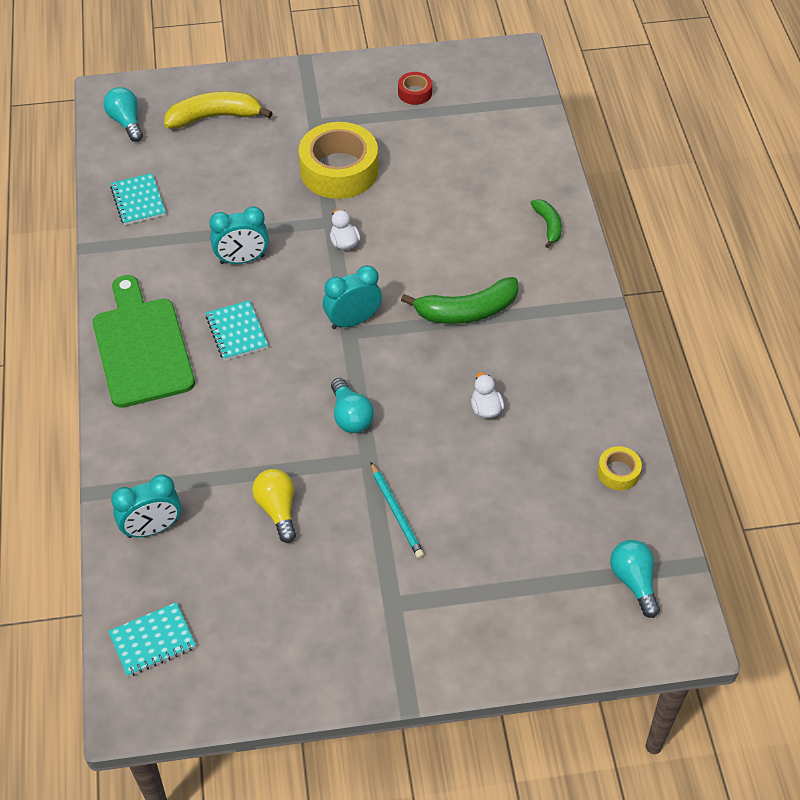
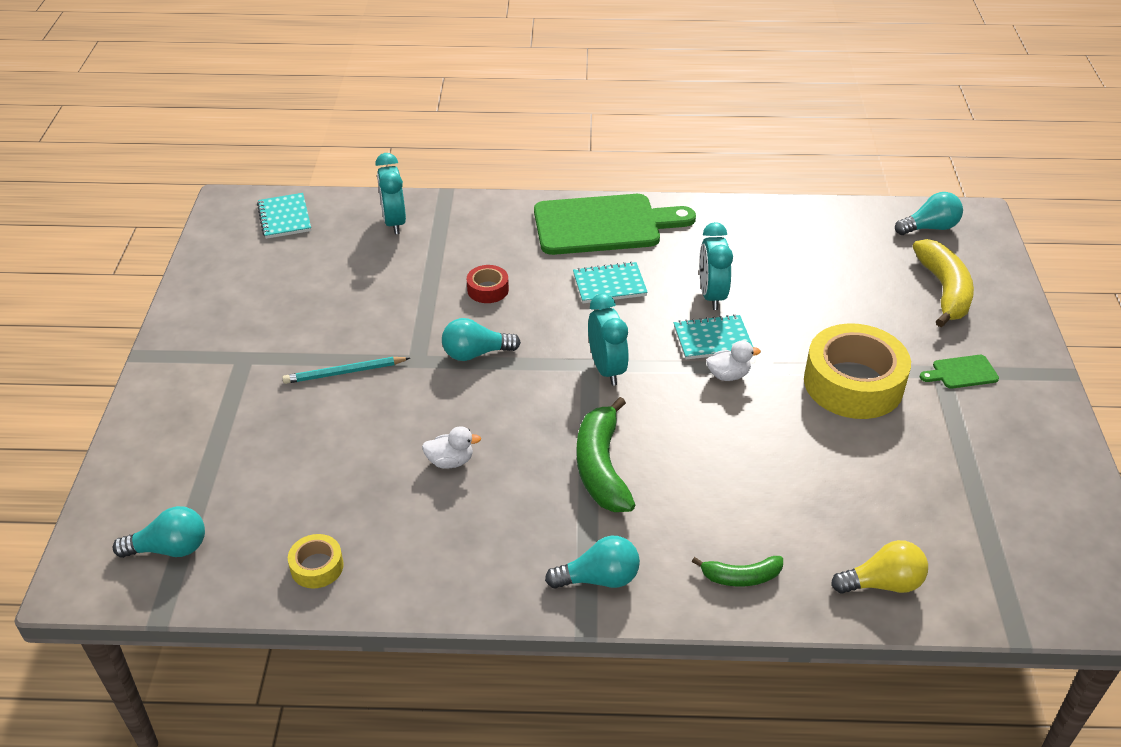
camera: 100 degrees right, 10 degrees down
turquoise notebook [110,173,166,225] -> turquoise notebook moved to [674,314,753,360]
yellow light bulb [252,469,296,543] -> yellow light bulb moved to [831,540,928,594]
red tape [398,72,432,105] -> red tape moved to [467,265,509,303]
none -> turquoise light bulb [545,536,640,589]
none -> green cutting board [920,355,999,389]

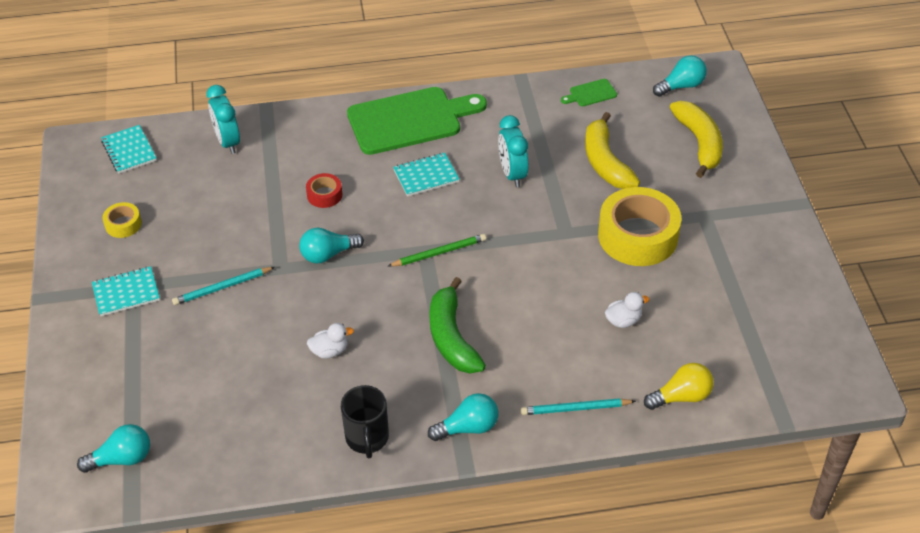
camera: 10 degrees left, 5 degrees up
yellow tape [288,534,344,589] -> yellow tape moved to [102,202,142,238]
turquoise clock [588,294,629,386] -> green pencil [388,234,486,267]
turquoise notebook [674,314,753,360] -> turquoise notebook moved to [92,266,160,316]
green banana [692,556,783,587] -> turquoise pencil [521,398,636,415]
white duck [706,340,761,381] -> white duck moved to [605,292,649,328]
green cutting board [920,355,999,389] -> green cutting board moved to [561,79,617,106]
none -> black mug [341,385,389,458]
none -> yellow banana [585,112,640,189]

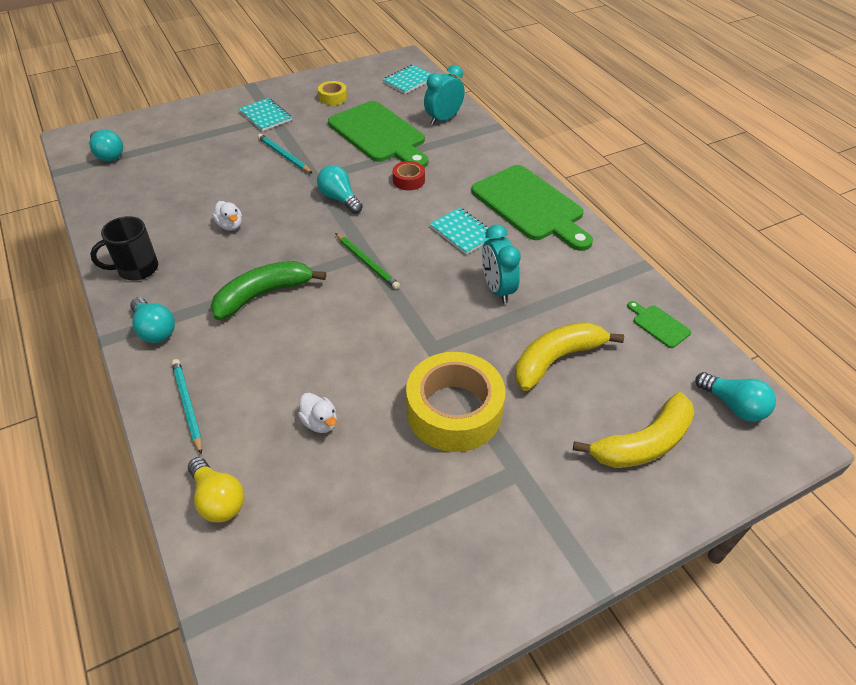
camera: 70 degrees right, 0 degrees up
turquoise clock [498,115,528,187] -> turquoise clock turned 75 degrees counterclockwise [482,224,521,304]
none -> green cutting board [328,101,428,168]

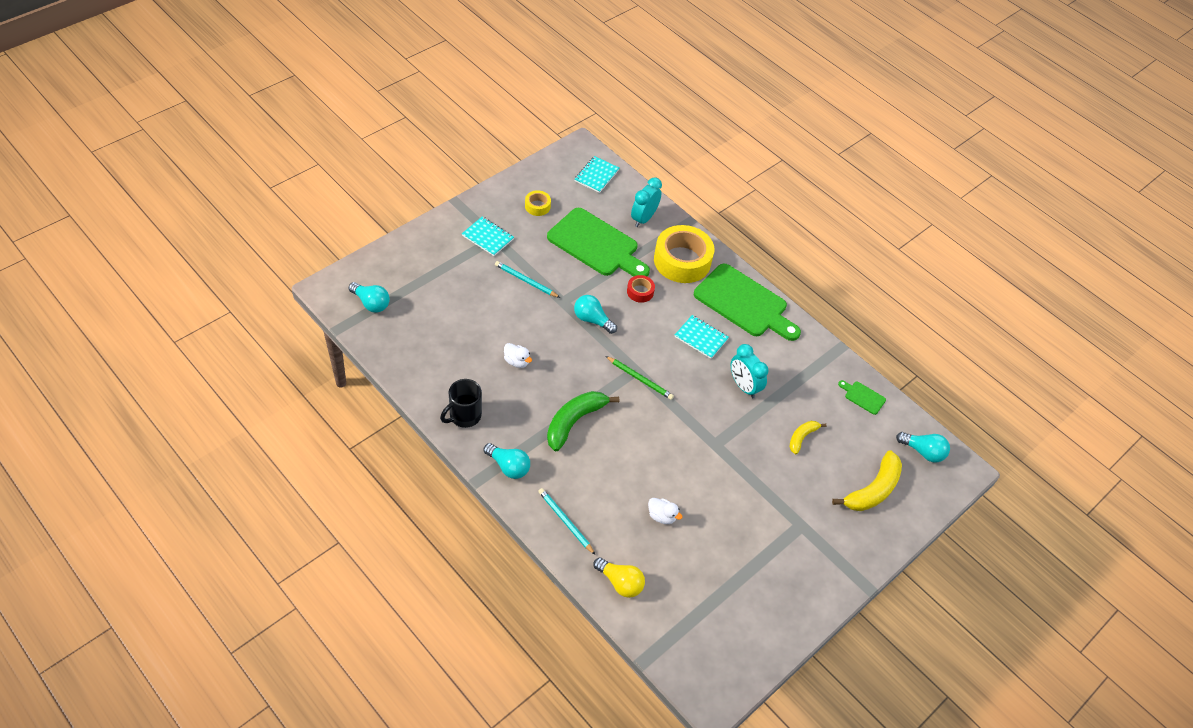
camera: 20 degrees left, 5 degrees up
yellow tape [406,352,505,452] -> yellow tape moved to [654,225,714,283]
yellow banana [515,322,624,391] -> yellow banana [789,421,827,454], size x0.56

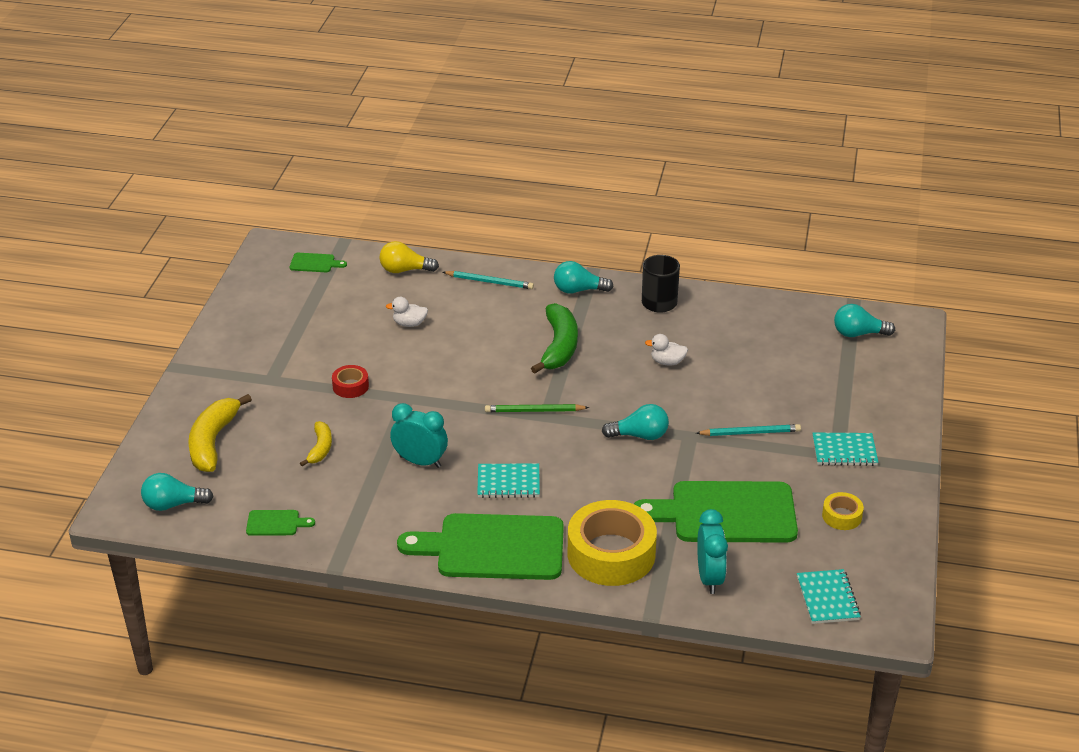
camera: 150 degrees right, 15 degrees down
red tape [627,275,655,303] -> red tape moved to [332,365,369,398]
none -> green cutting board [290,253,347,272]

